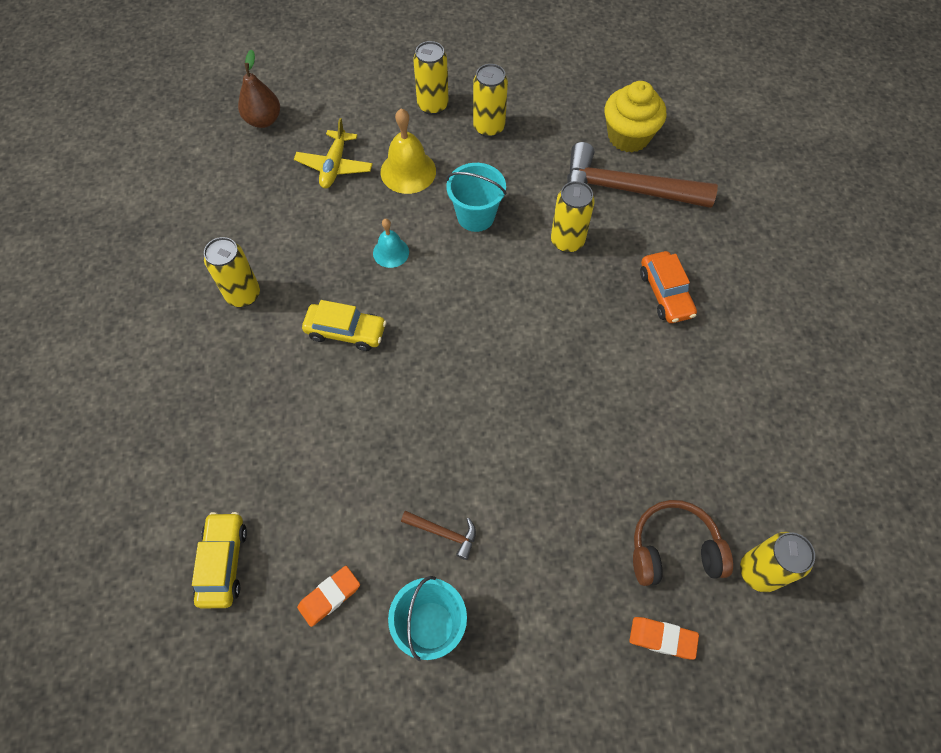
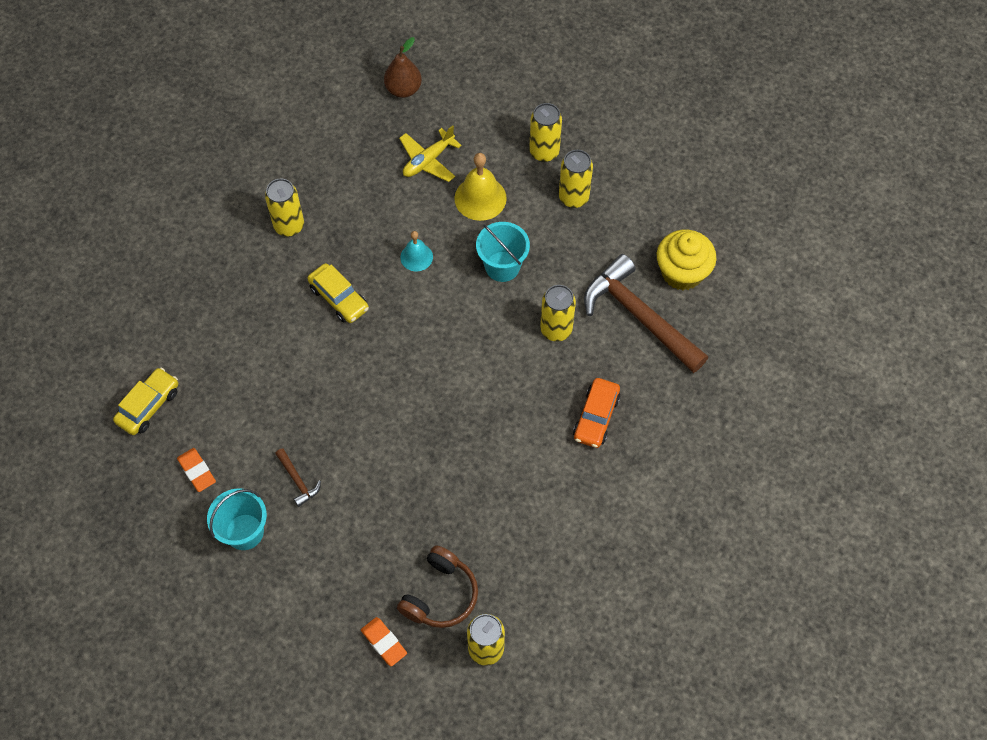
camera: 35 degrees right, 0 degrees up
orange eraser [297,566,360,627] -> orange eraser turned 60 degrees clockwise [177,448,216,492]
brown headphones [633,500,733,586] -> brown headphones turned 90 degrees clockwise [397,545,478,628]

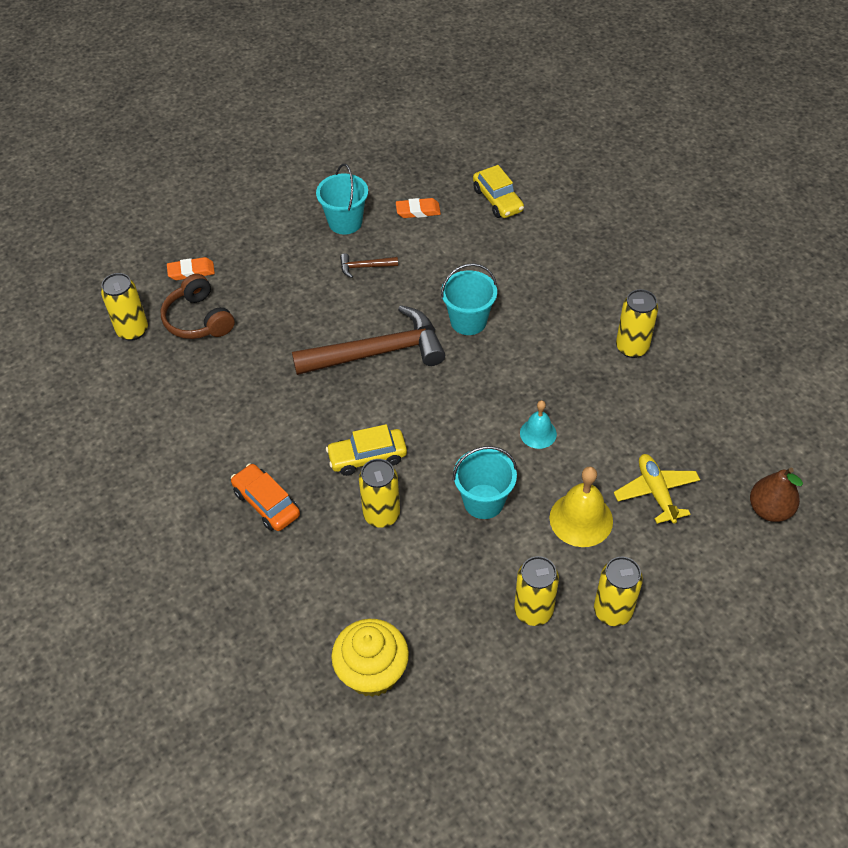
camera: 120 degrees right, 10 degrees down
yellow car [307,263,369,323] -> yellow car moved to [326,424,407,476]
brown hammer [584,254,708,373] -> brown hammer moved to [292,305,445,375]
none -> turquoise bucket [441,263,497,335]

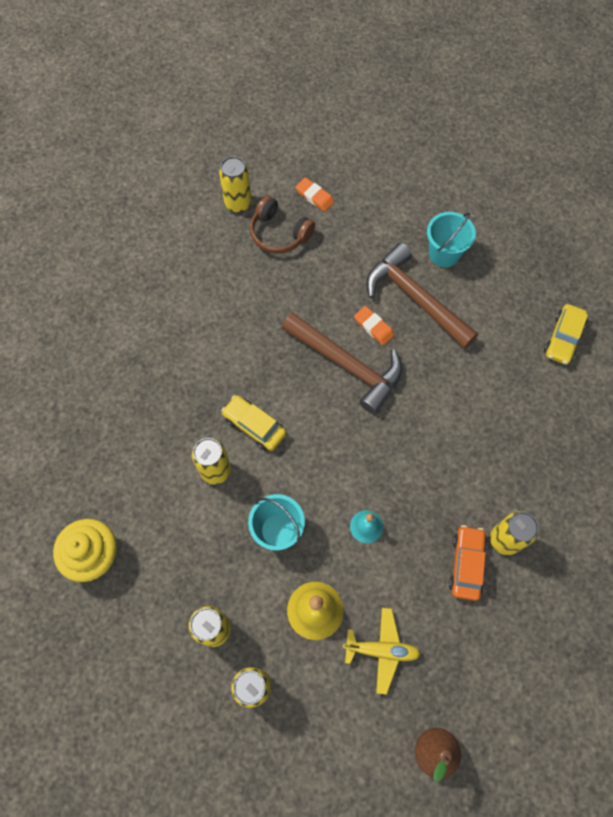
camera: 50 degrees right, 15 degrees up
brown headphones [161,274,235,339] -> brown headphones turned 75 degrees counterclockwise [250,195,315,254]
orange car [231,463,300,531] -> orange car moved to [449,525,487,601]
brown hammer [340,253,398,278] -> brown hammer [366,243,478,349], size x2.40
orange eraser [396,198,441,218] -> orange eraser moved to [354,306,394,345]
turquoise bucket [441,263,497,335] -> none
yellow plane [614,454,700,524] -> yellow plane turned 60 degrees clockwise [343,608,421,695]

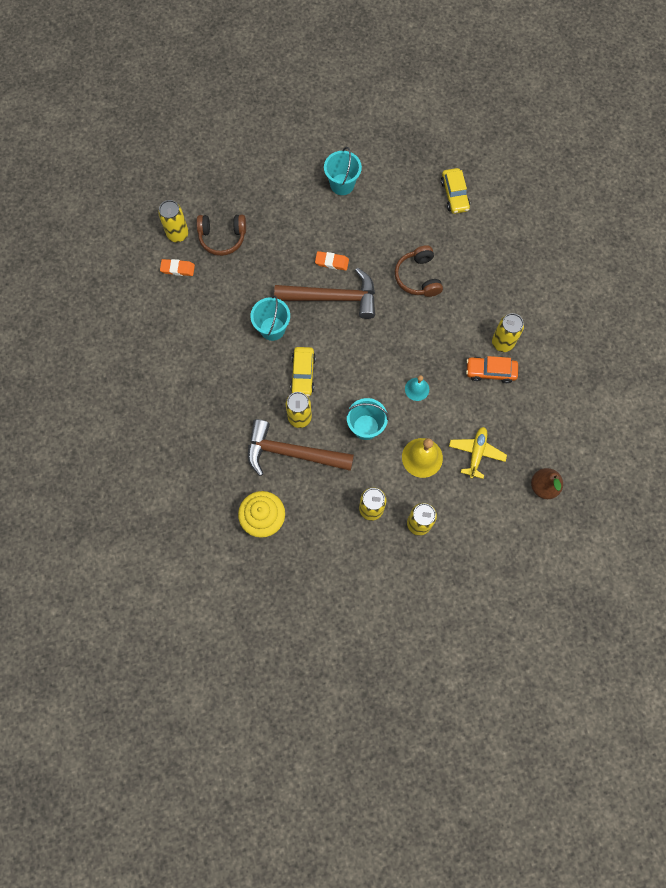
camera: 35 degrees left, 5 degrees up
yellow car [221,395,286,451] -> yellow car turned 90 degrees counterclockwise [290,347,316,396]
orange eraser [296,178,334,212] -> orange eraser moved to [160,259,195,276]
yellow plane [343,608,421,695] -> yellow plane turned 45 degrees counterclockwise [449,427,507,479]
brown hammer [366,243,478,349] -> brown hammer moved to [248,419,354,476]
orange car [449,525,487,601] -> orange car turned 60 degrees counterclockwise [466,356,518,383]
none -> turquoise bucket [250,295,290,341]
none -> brown headphones [395,245,443,297]

